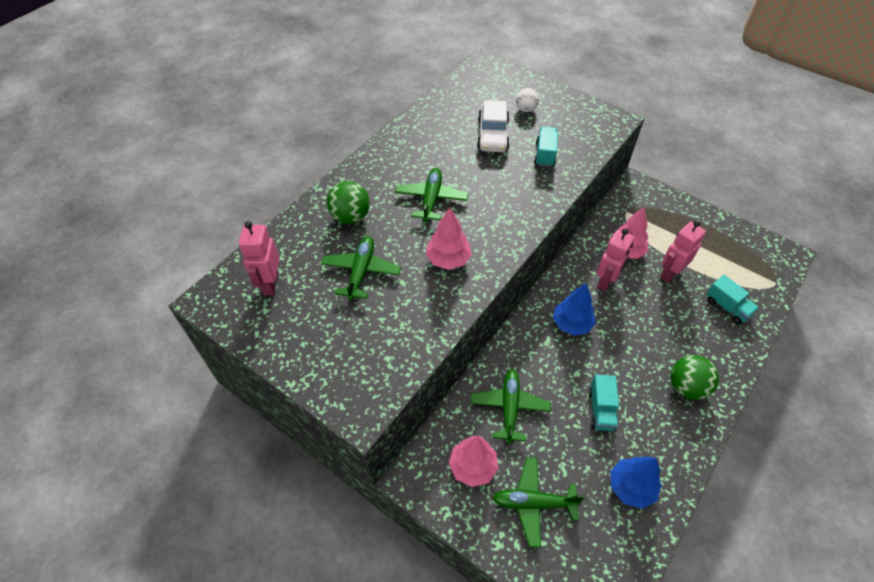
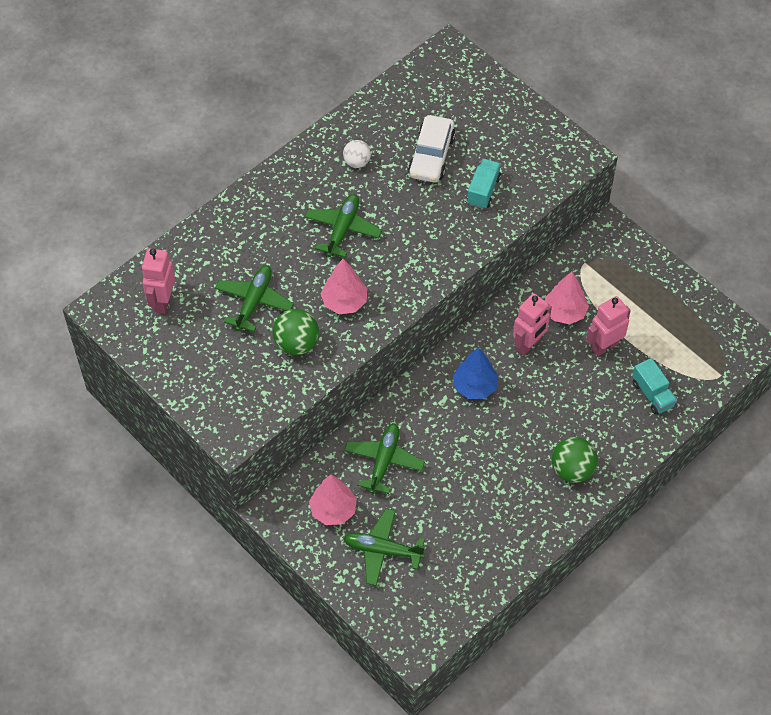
camera: 10 degrees right, 5 degrees up
green ball [327,181,370,224] -> green ball moved to [273,309,319,355]
white ball [516,88,539,112] -> white ball moved to [343,140,371,168]
turquoise truck [588,374,619,431] -> none
blue tree [610,457,661,509] -> none

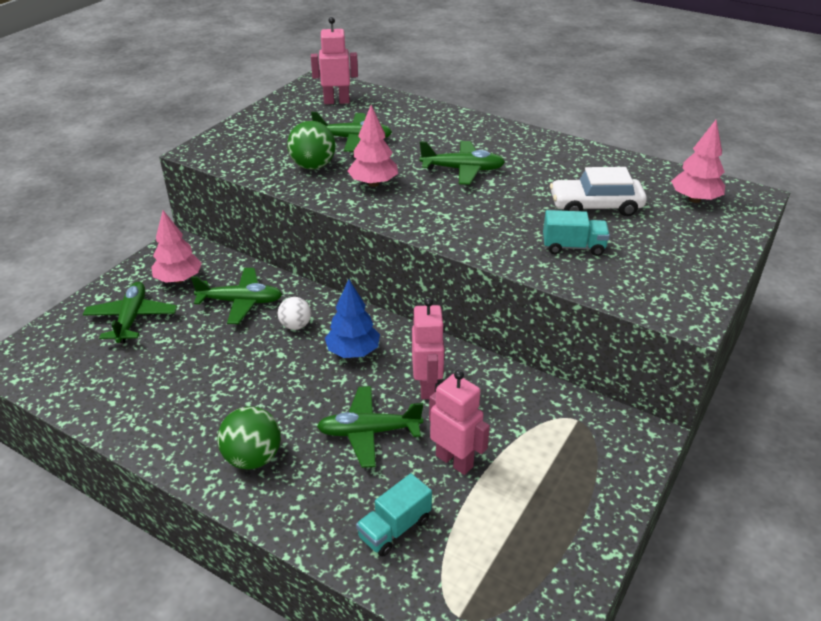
camera: 75 degrees right, 20 degrees down
white ball [343,140,371,168] -> white ball moved to [278,297,311,330]
pink robot [513,294,552,356] -> pink robot turned 120 degrees counterclockwise [412,298,445,399]
pink tree [545,272,589,324] -> pink tree moved to [671,120,725,203]
none -> green plane [317,386,423,468]

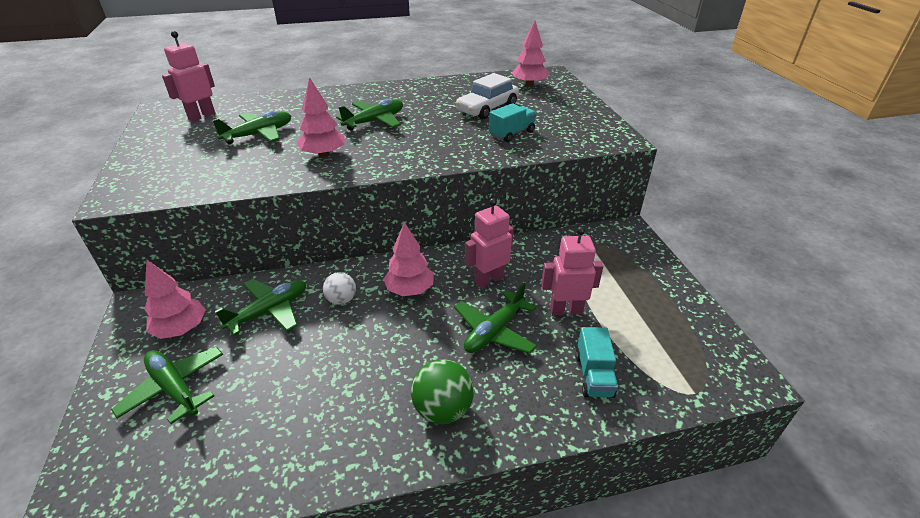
camera: 45 degrees left, 0 degrees up
green ball [287,121,335,170] -> none
blue tree [325,279,380,358] -> pink tree [383,222,434,296]
pink robot [412,298,445,399] -> pink robot turned 75 degrees counterclockwise [465,198,514,288]

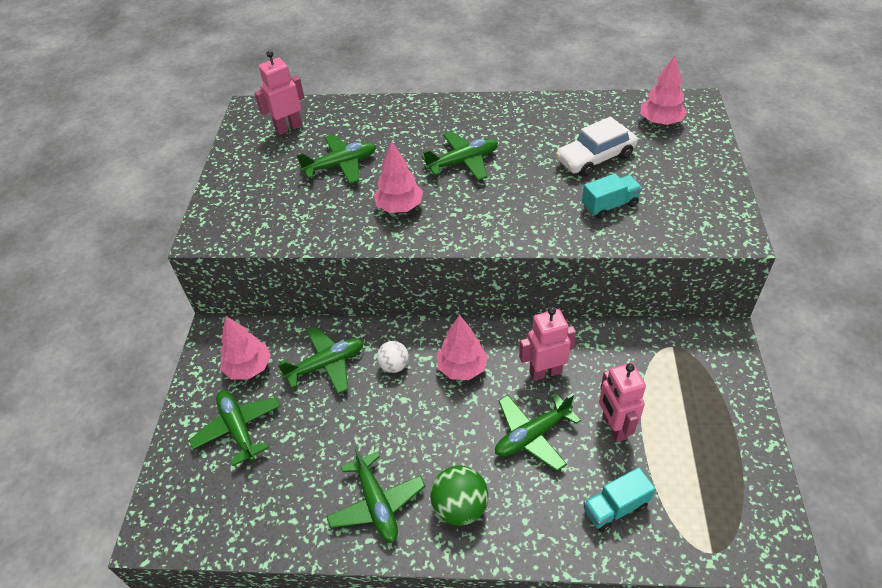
camera: 20 degrees right, 10 degrees up
pink robot [541,227,603,315] -> pink robot turned 120 degrees counterclockwise [599,363,646,442]
turquoise truck [575,327,618,398] -> turquoise truck turned 45 degrees clockwise [584,467,655,532]
none -> green plane [326,445,426,543]

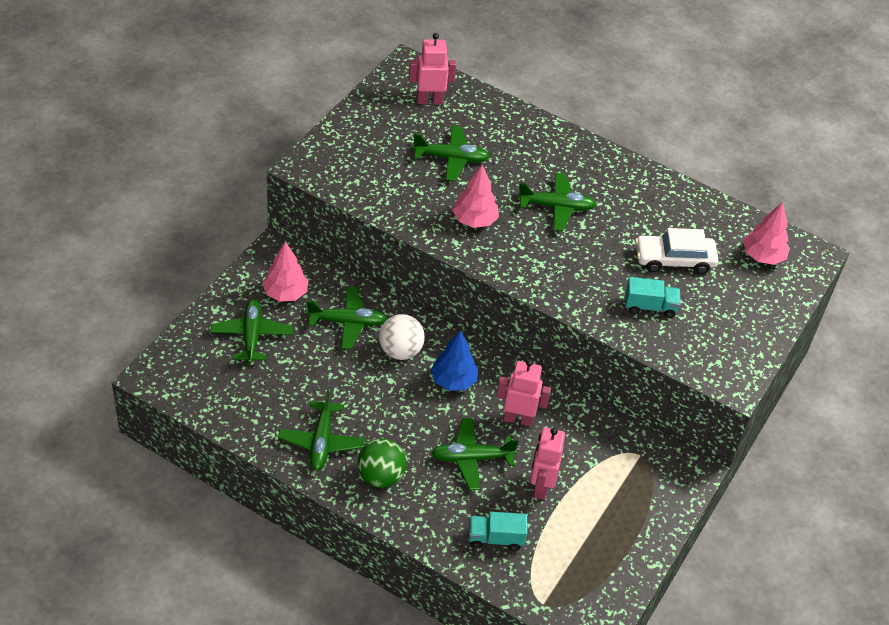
camera: 20 degrees right, 0 degrees up
white ball [377,341,409,373] -> white ball [379,314,425,360], size x1.55
pink tree [437,315,488,380] -> blue tree [431,330,478,391]

